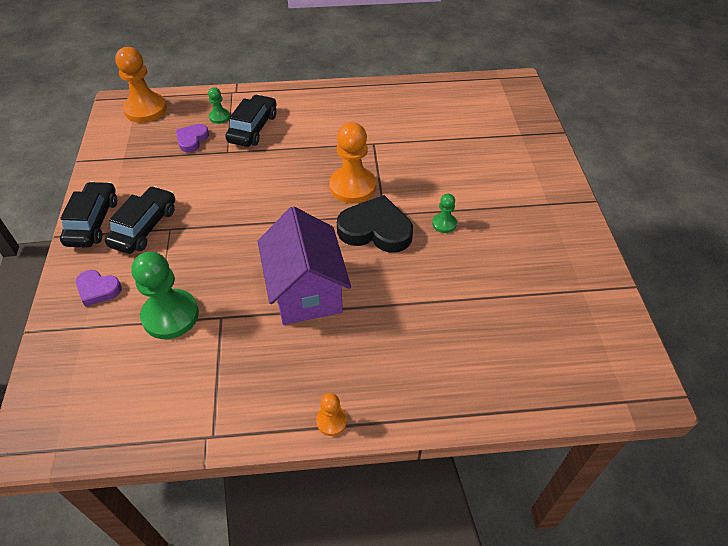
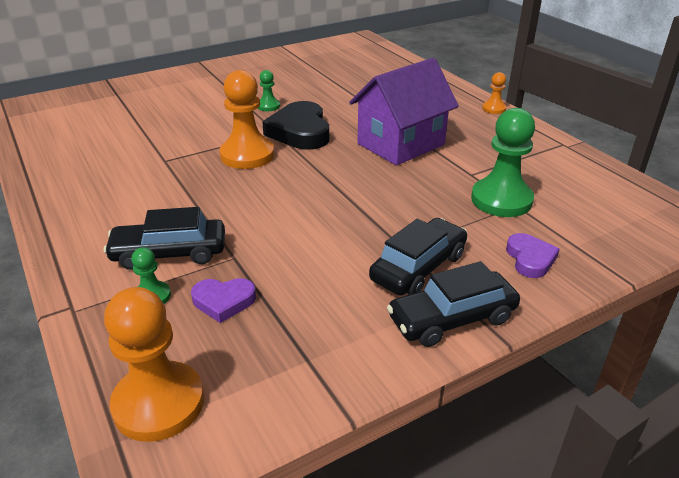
camera: 115 degrees left, 15 degrees down
black car [105,186,175,254] -> black car turned 135 degrees clockwise [369,218,467,295]

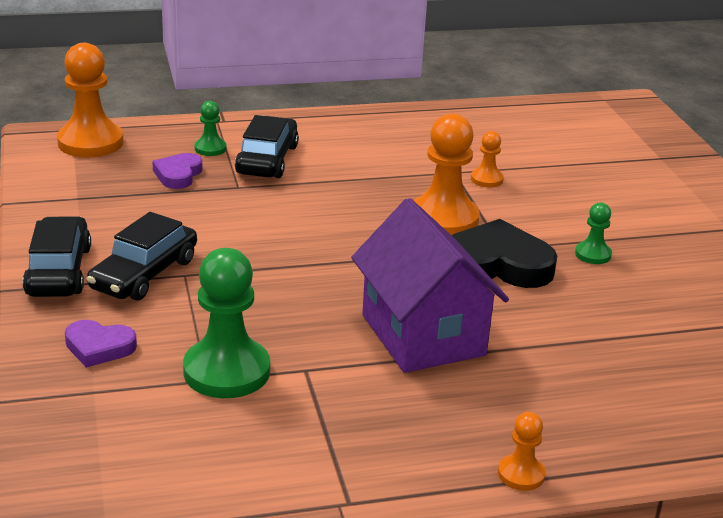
camera: 105 degrees right, 5 degrees down
black car [369,218,467,295] -> black car turned 60 degrees clockwise [86,212,197,301]
none -> orange pawn [471,131,504,187]

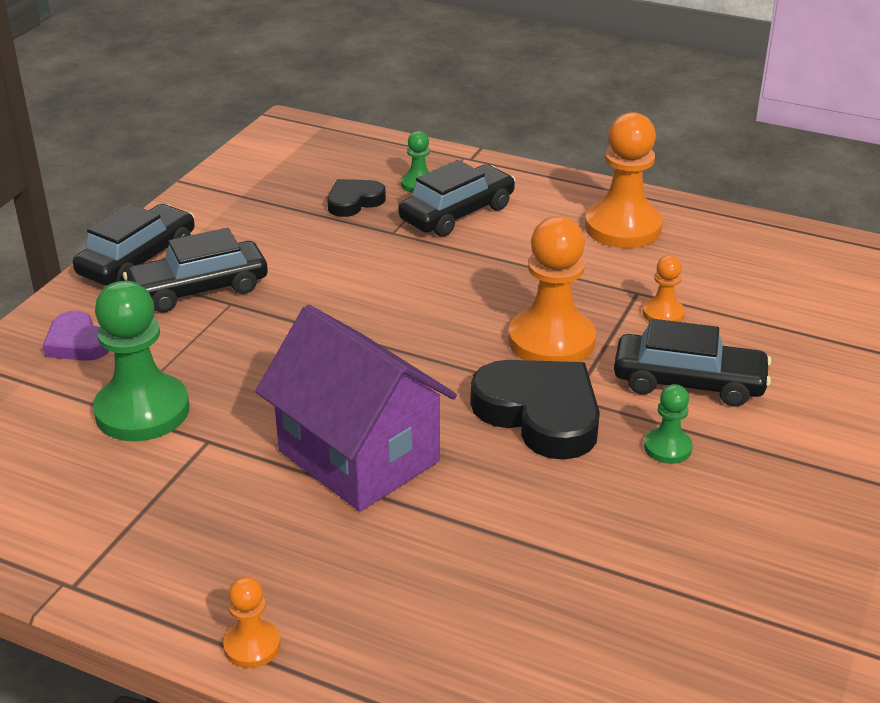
camera: 40 degrees right, 5 degrees up
orange pawn [57,43,124,158] -> orange pawn moved to [585,112,663,248]
purple heart [152,153,202,189] -> black heart [328,179,386,217]
purple house [351,198,509,373] -> purple house turned 60 degrees counterclockwise [256,305,457,512]
none -> black car [614,319,771,407]

